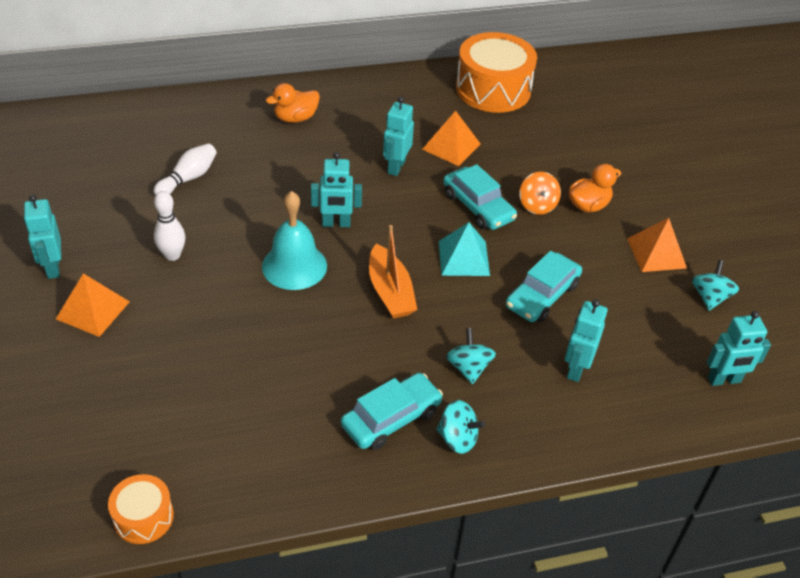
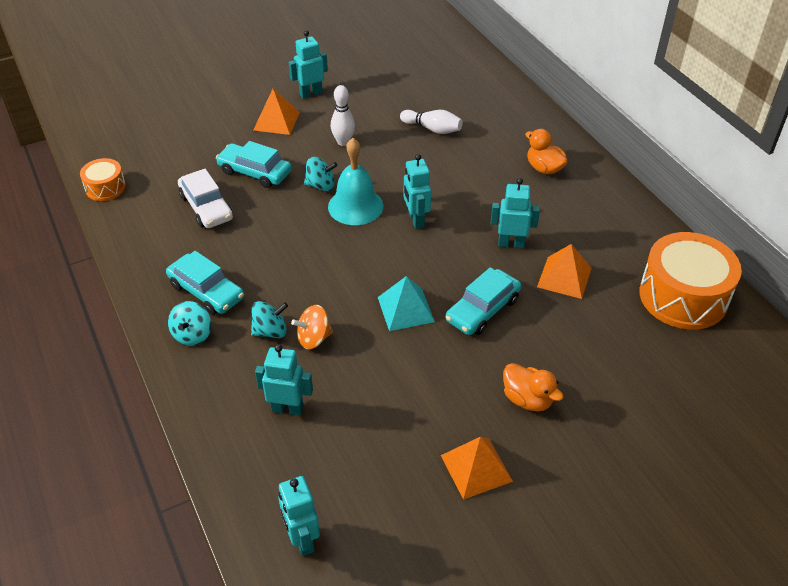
camera: 80 degrees right, 0 degrees up
orange boat [369,225,417,319] -> none
turquoise car [506,251,582,322] -> turquoise car moved to [216,141,292,188]
orange spinning top [519,172,561,215] -> orange spinning top moved to [291,305,333,349]
turquoise spinning top [692,260,739,311] -> turquoise spinning top moved to [304,157,337,191]
none -> white car [178,169,233,228]

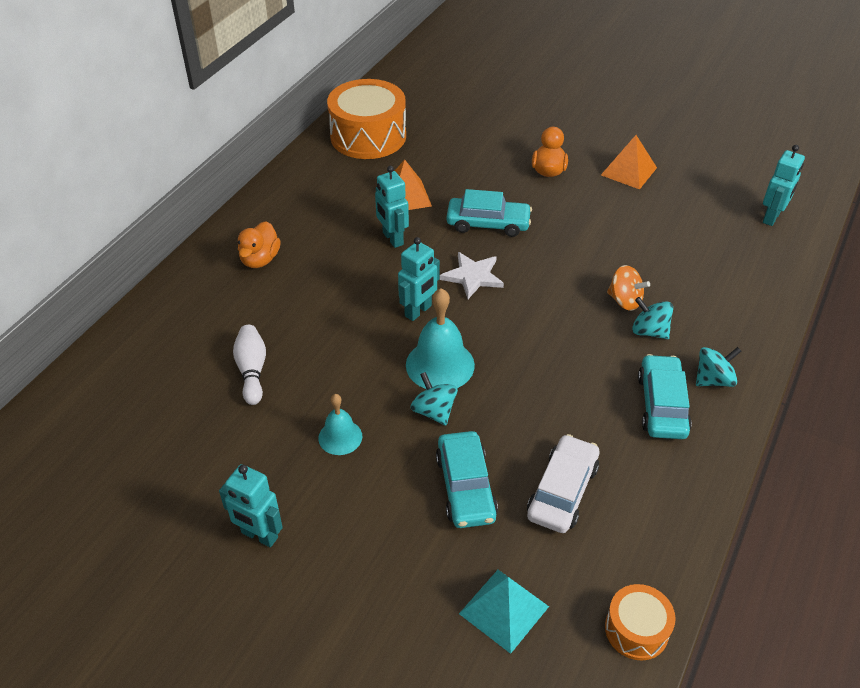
camera: 125 degrees left, 0 degrees up
orange pyramid [253,89,300,135] -> none
turquoise robot [255,344,313,416] -> none
white bowling pin [331,85,355,146] -> turquoise bell [318,394,362,455]
turquoise pyramid [378,276,435,331] -> turquoise pyramid moved to [459,570,549,654]
none -> white star [440,252,504,299]

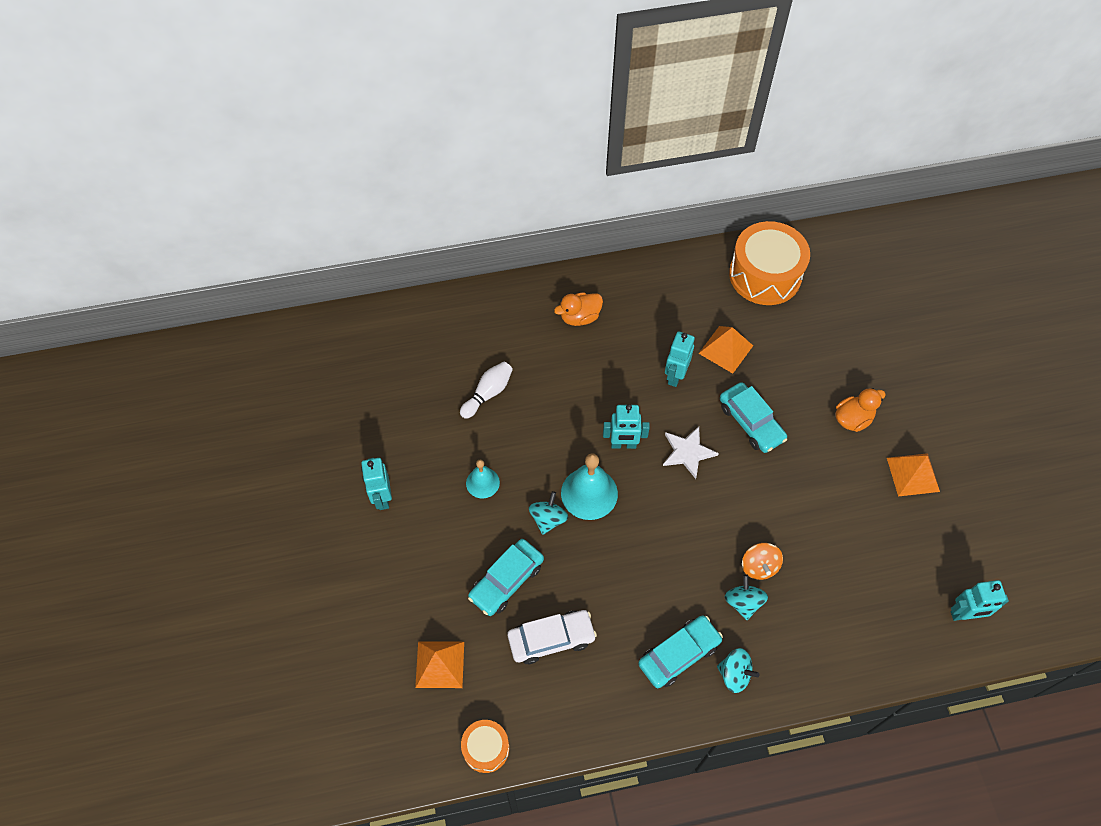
camera: 50 degrees right, 15 degrees up
turquoise pyramid [459,570,549,654] -> orange pyramid [415,642,464,688]

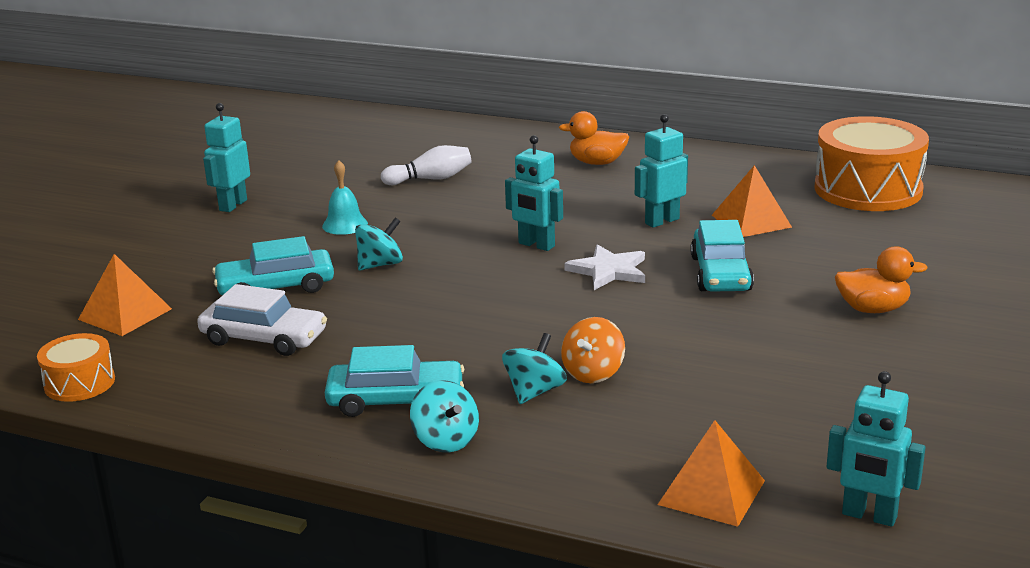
camera: 35 degrees right, 35 degrees down
turquoise bell [561,453,618,520] -> none
orange pyramid [887,453,940,497] -> orange pyramid moved to [657,420,765,527]

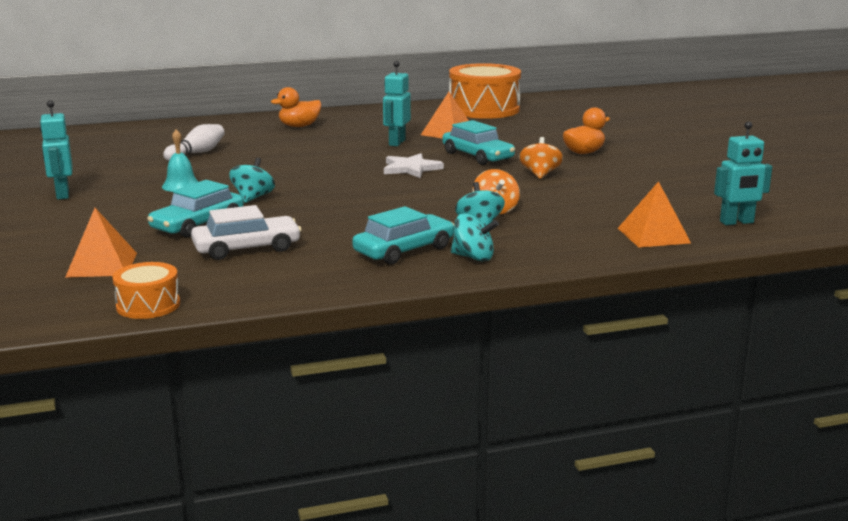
camera: 40 degrees left, 5 degrees down
turquoise robot [505,135,563,251] -> none
none -> orange spinning top [519,137,563,179]

